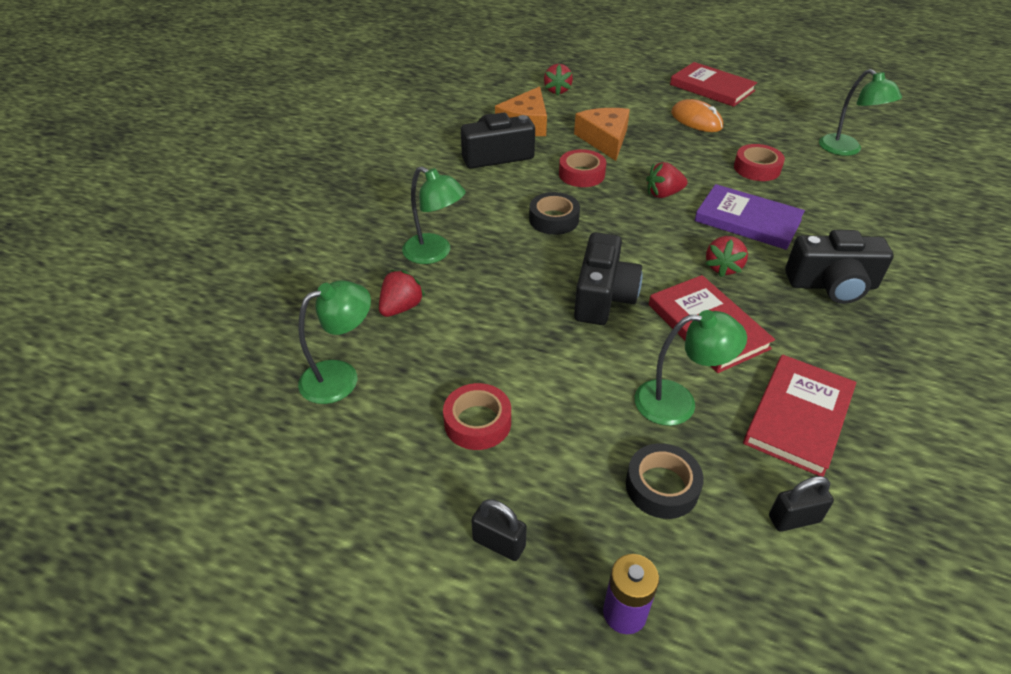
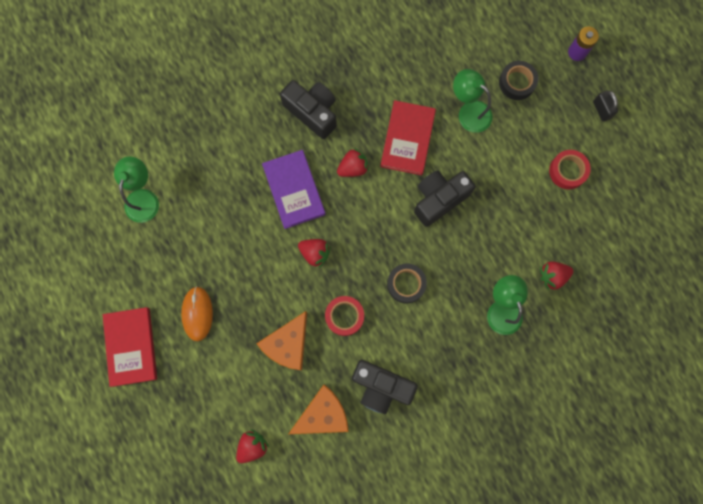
camera: 140 degrees left, 35 degrees up
green lamp [298,280,371,404] -> none
red tape [734,144,785,181] -> none
red book [743,355,856,477] -> none
black padlock [769,476,834,532] -> none

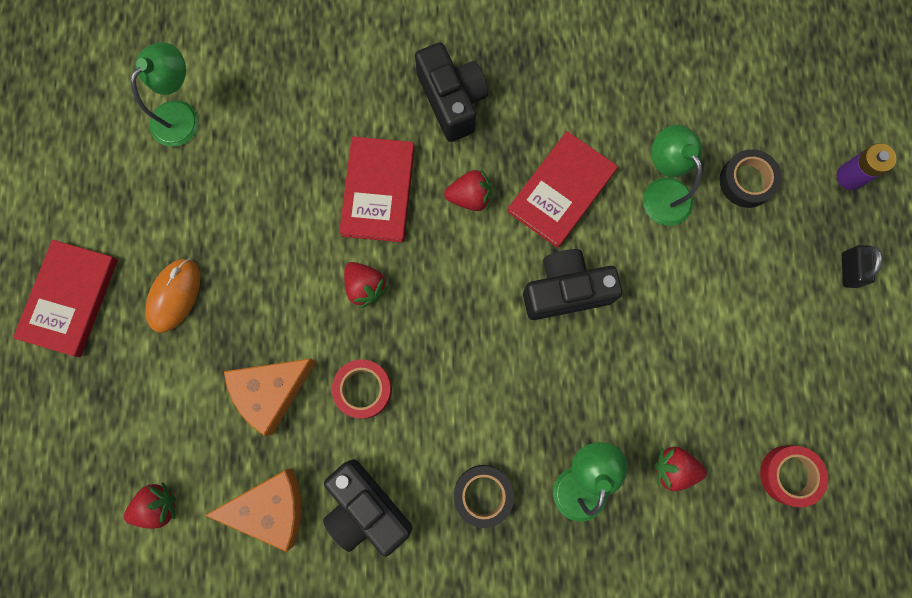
camera: 25 degrees right, 0 degrees up
purple book [262,150,326,229] -> red book [339,136,415,242]
black tape [387,263,427,304] -> black tape moved to [454,465,514,528]
red tape [549,150,591,189] -> red tape moved to [760,445,828,507]

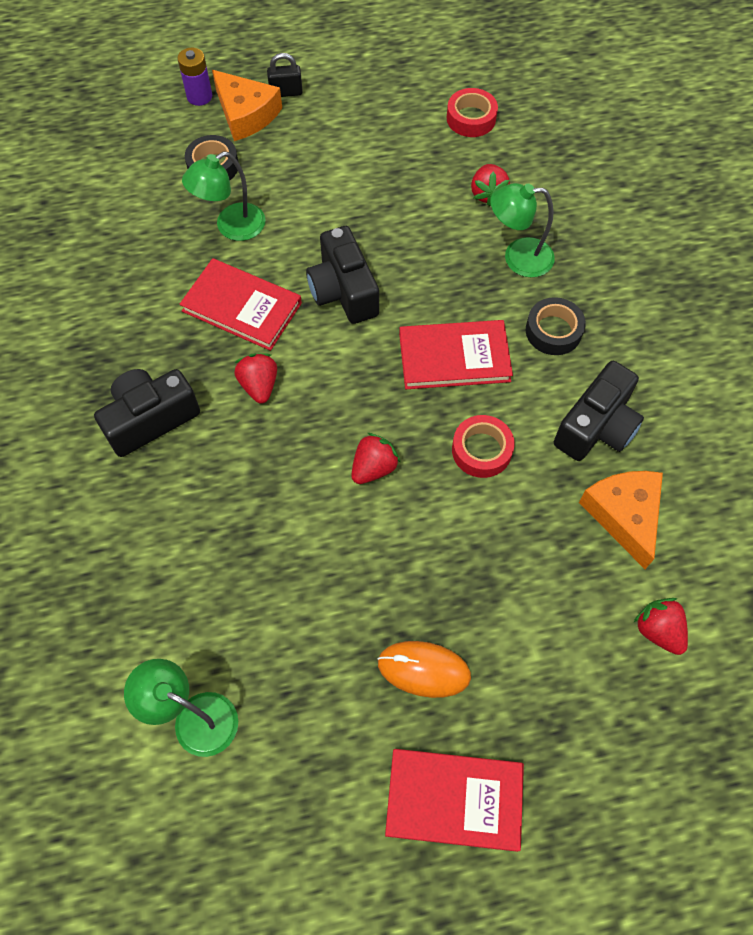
camera: 100 degrees left, 15 degrees down
orange cheese [224,359,316,436] -> orange cheese moved to [212,70,282,141]
red book [339,136,415,242] -> red book moved to [399,320,513,389]

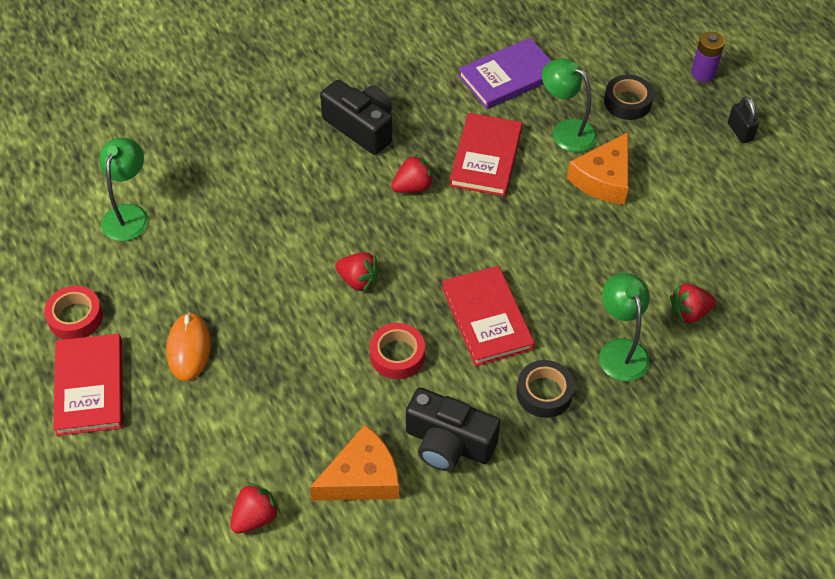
camera: 75 degrees right, 10 degrees down
orange cheese [212,70,282,141] -> orange cheese moved to [567,133,628,205]
black camera [306,226,379,324] -> none
red tape [447,88,498,137] -> red tape moved to [44,286,103,340]
none -> purple book [458,38,551,109]

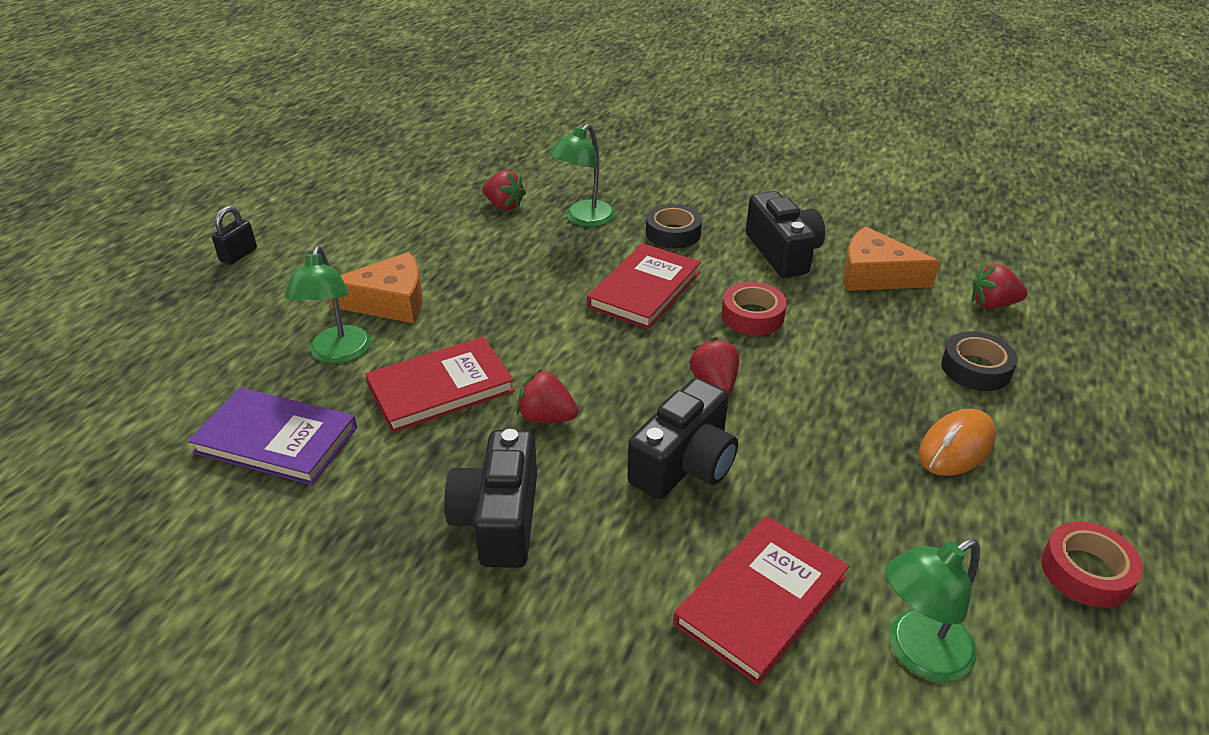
camera: 130 degrees left, 15 degrees down
red book [53,334,123,436] -> red book moved to [673,516,849,685]
black tape [604,75,654,120] -> black tape moved to [941,331,1018,391]
purple battery [691,31,725,82] -> none
none -> black camera [628,378,738,499]

